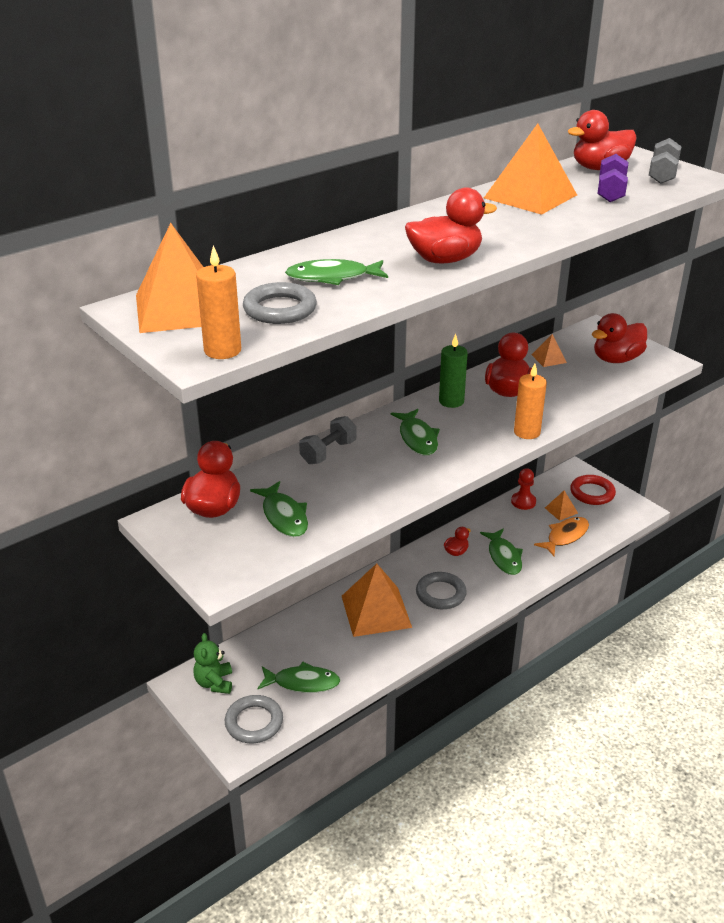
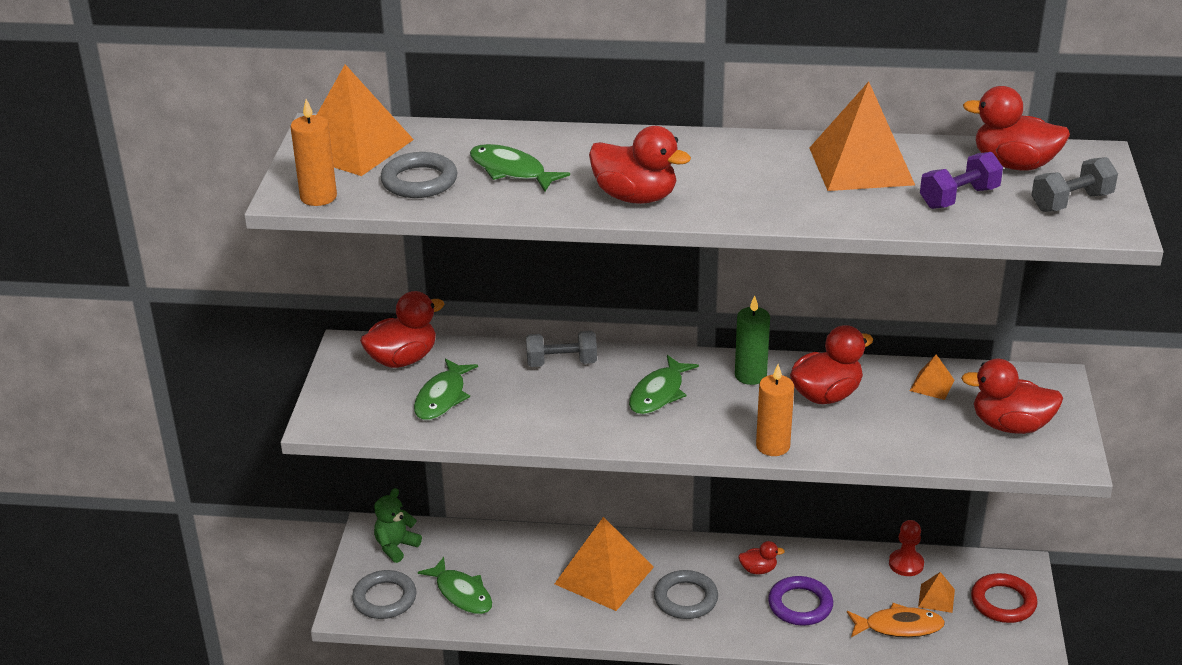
camera: 45 degrees right, 0 degrees up
green fish [480,529,523,575] -> purple ring [768,576,833,626]

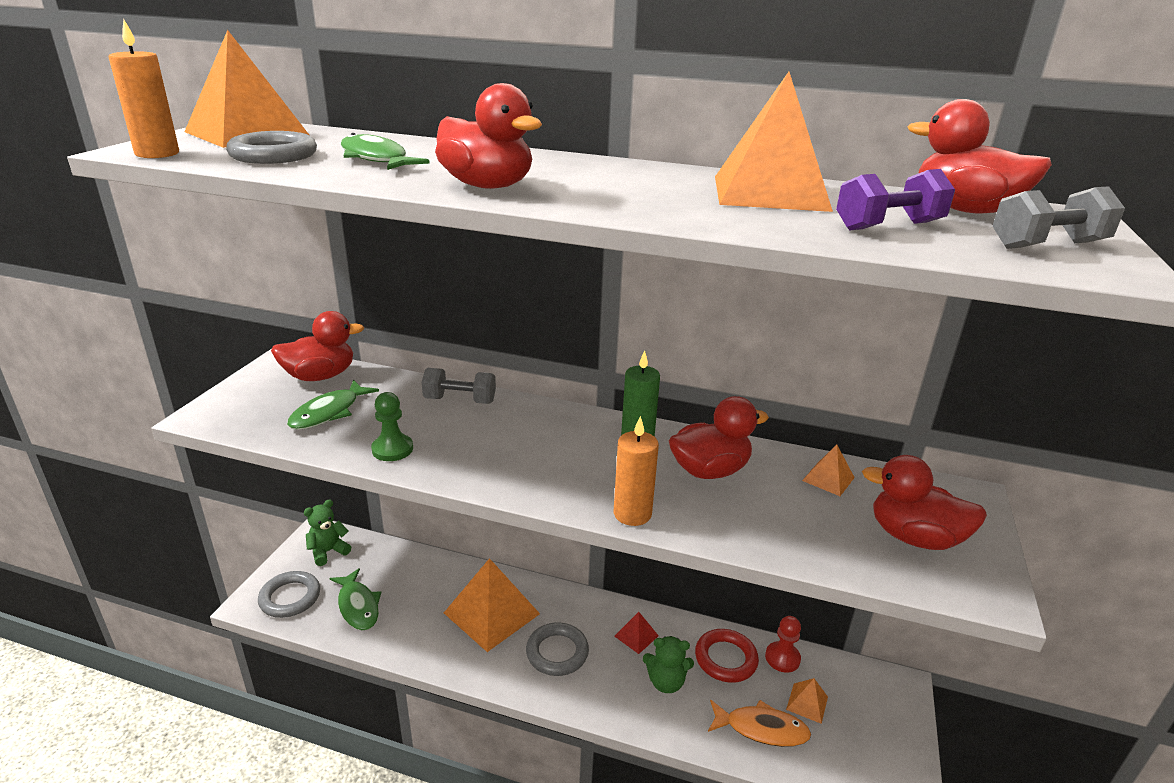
camera: 10 degrees right, 5 degrees down
green fish [629,355,699,415] -> none
red duck [739,541,785,574] -> red pyramid [614,612,659,654]
purple ring [768,576,833,626] -> green teddy bear [643,636,694,693]
red ring [971,573,1038,623] -> red ring moved to [695,629,759,683]
none -> green pawn [371,392,413,461]

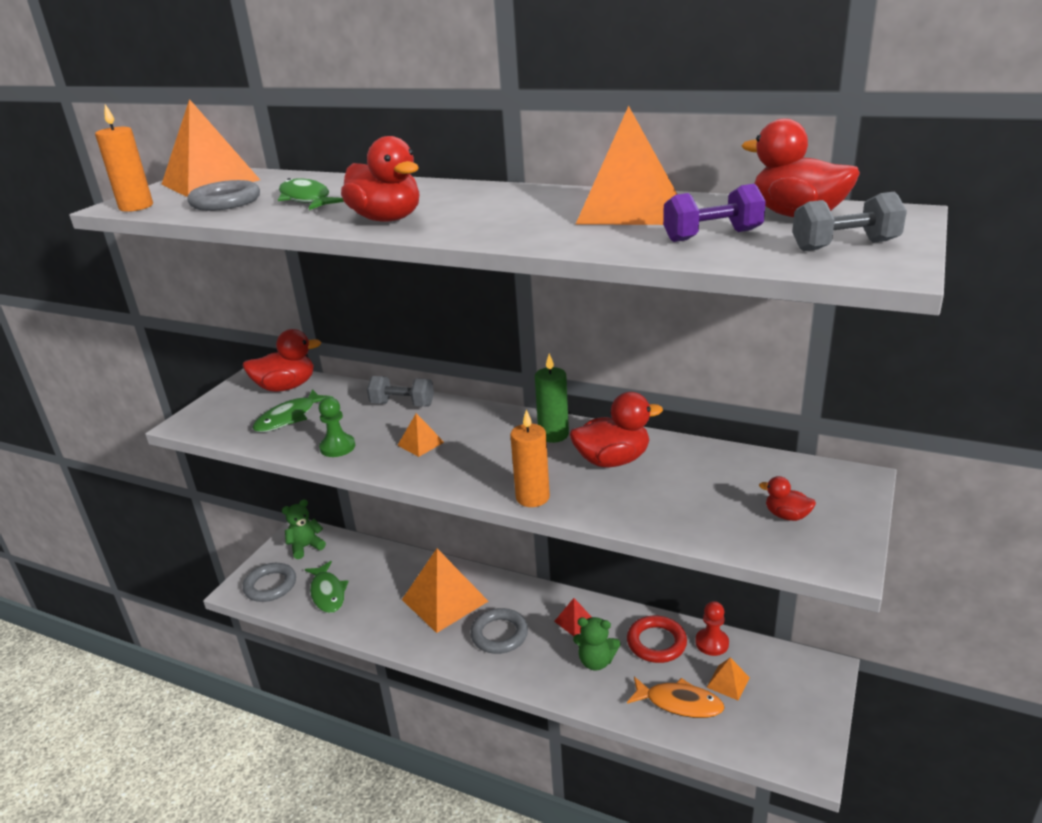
camera: 10 degrees right, 0 degrees up
orange pyramid [802,445,855,496] -> orange pyramid moved to [397,413,444,457]
red duck [862,455,987,550] -> red duck [759,476,816,521], size x0.52

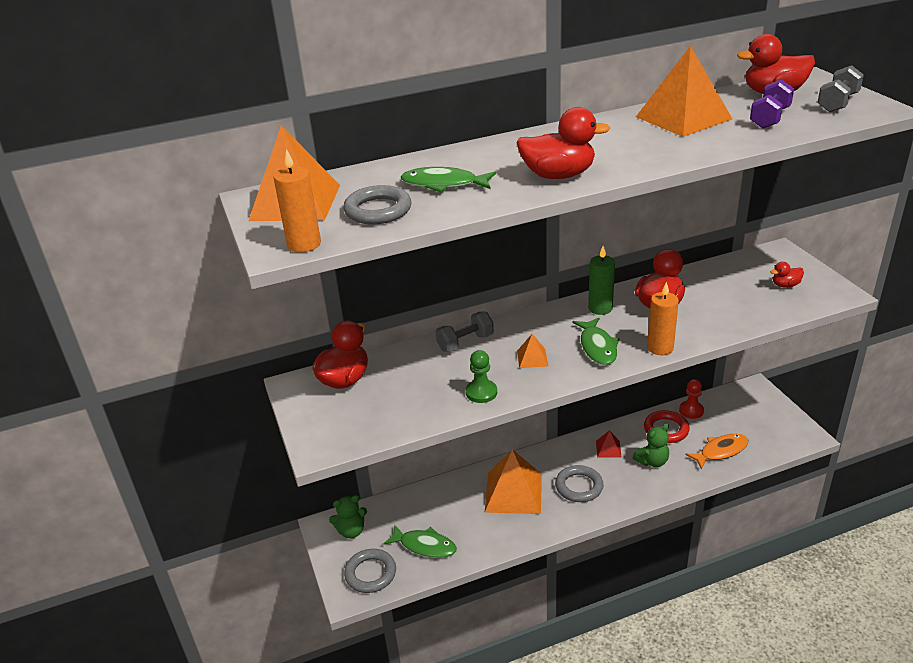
camera: 45 degrees left, 5 degrees up
green fish [253,389,333,432] -> green fish moved to [573,318,620,365]
green teddy bear [282,499,326,559] -> green teddy bear turned 120 degrees counterclockwise [329,495,367,539]
orange pyramid [706,658,750,700] -> none

